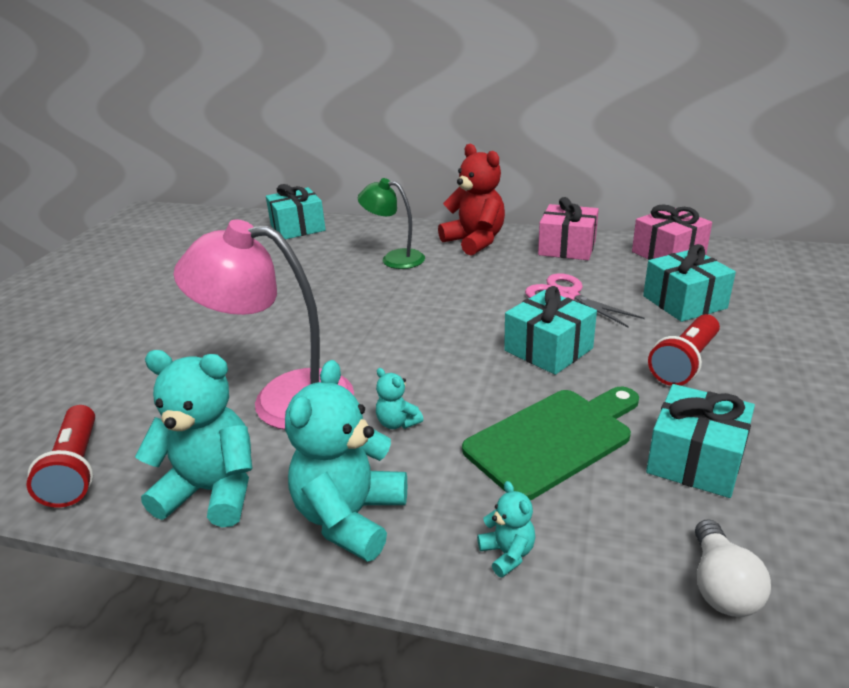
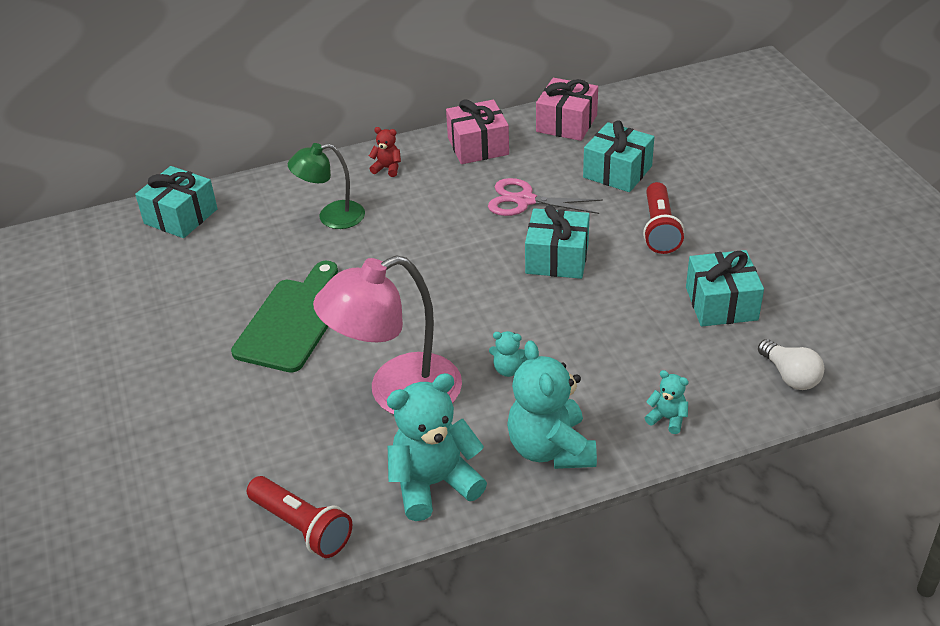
camera: 35 degrees left, 10 degrees up
red teddy bear [438,144,505,256] -> red teddy bear [369,127,401,177], size x0.46
green cutting board [462,387,639,500] -> green cutting board moved to [231,261,338,373]

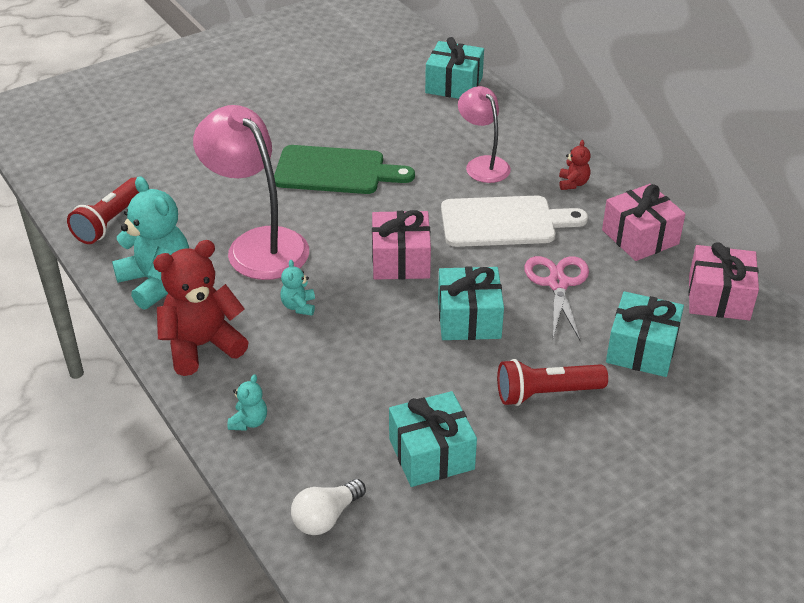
camera: 75 degrees right, 0 degrees up
green lamp [288,143,365,229] -> pink lamp [458,86,511,183]
turquoise teddy bear [507,340,597,469] -> red teddy bear [153,240,249,376]
none -> pink gift [372,210,431,279]
none -> white cutting board [441,195,588,247]

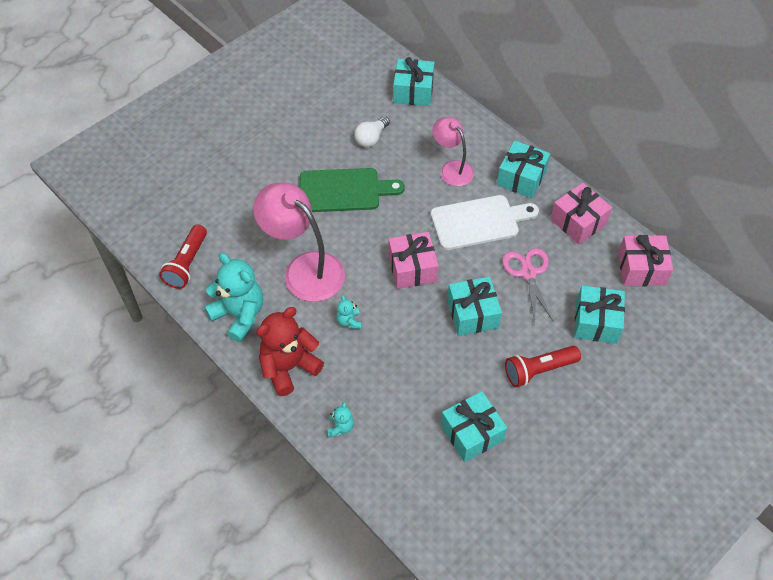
camera: 10 degrees left, 15 degrees up
white light bulb [291,479,366,535] -> white light bulb moved to [354,116,390,147]
red teddy bear [559,140,591,190] -> turquoise gift [497,140,550,198]

